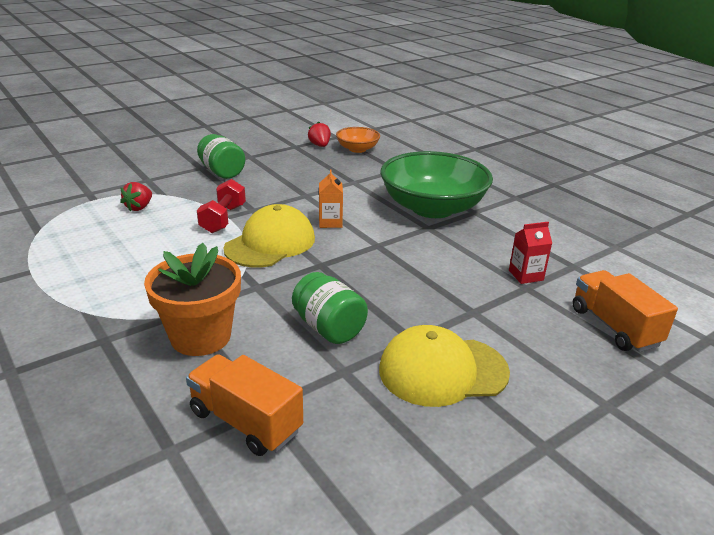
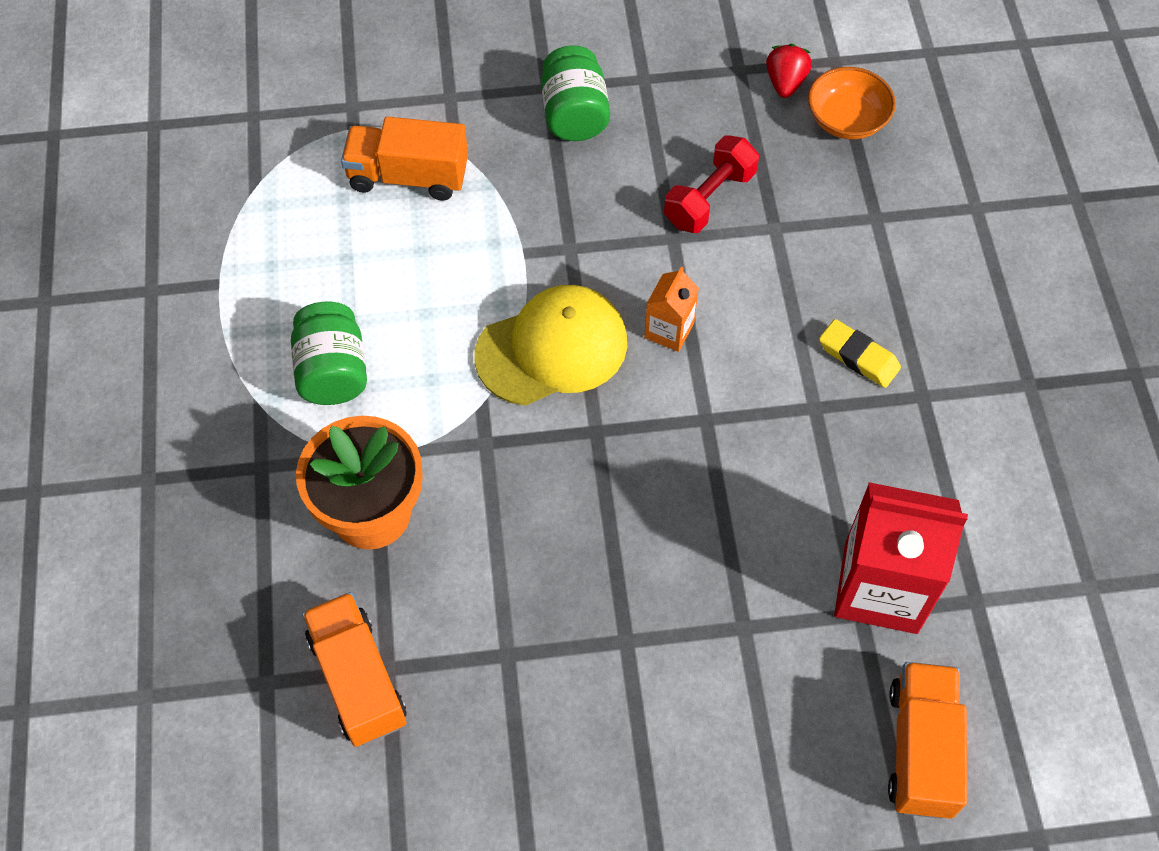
camera: 30 degrees right, 30 degrees up
red strawberry [120,182,152,212] -> orange truck [341,117,468,200]
red dumbbell [197,179,246,233] -> red dumbbell moved to [664,135,759,233]
green jar [292,272,368,344] -> green jar moved to [291,302,367,405]
yellow cap [379,325,510,407] -> none
green bowl [380,151,493,218] -> yellow eraser [819,319,901,388]
red carton [509,222,552,284] -> red carton [834,482,968,634], size x2.00

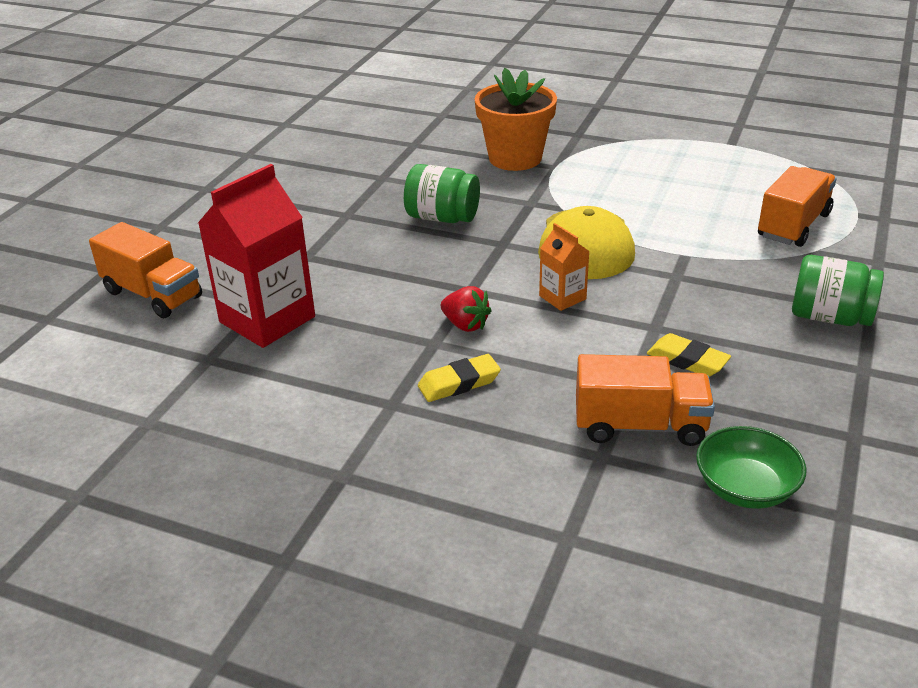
camera: 120 degrees right, 25 degrees down
green jar [291,302,367,405] -> green jar moved to [404,164,480,223]
orange truck [302,592,407,747] -> orange truck moved to [576,354,715,446]
red dumbbell [664,135,759,233] -> yellow eraser [647,333,731,377]
red strawberry [766,44,812,98] -> red strawberry moved to [441,286,492,332]
orange bowl [808,67,896,139] -> green bowl [696,426,807,509]

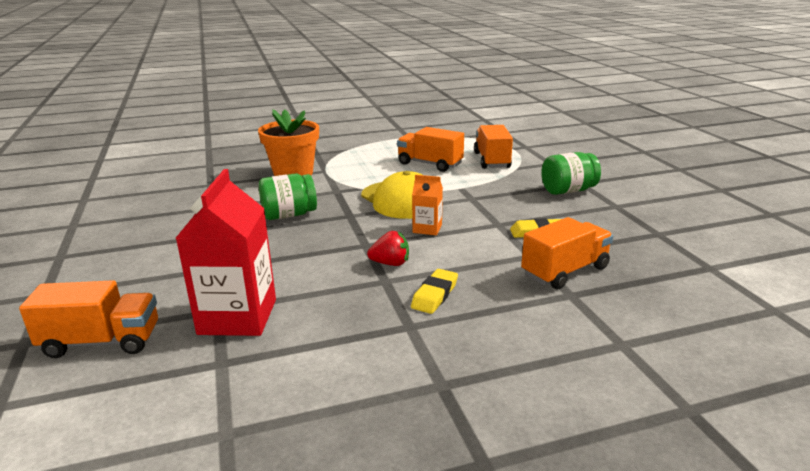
camera: 40 degrees left, 10 degrees down
green bowl [696,426,807,509] -> none
none -> orange truck [397,127,464,172]

